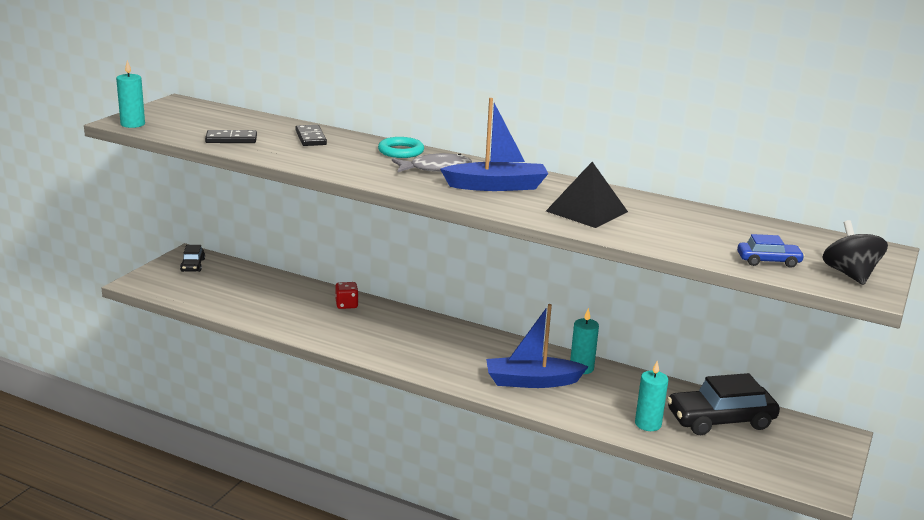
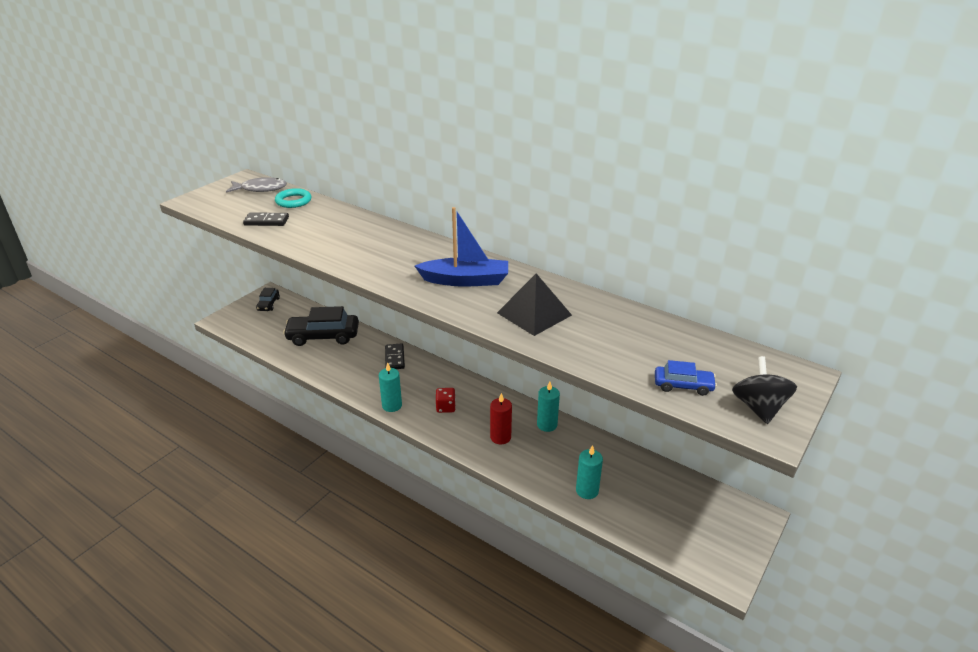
camera: 10 degrees right, 10 degrees up
turquoise candle [116,60,145,128] -> turquoise candle moved to [379,362,402,412]
black domino [295,125,327,146] -> black domino moved to [385,343,405,369]
red dice [335,282,358,309] -> red dice moved to [436,388,456,413]
turquoise ring [378,137,424,158] -> turquoise ring moved to [275,188,311,208]
grey fish [392,153,472,172] -> grey fish moved to [226,177,287,193]
blue boat [486,304,589,388] -> red candle [490,393,512,444]
black car [667,373,780,435] -> black car moved to [283,306,359,346]

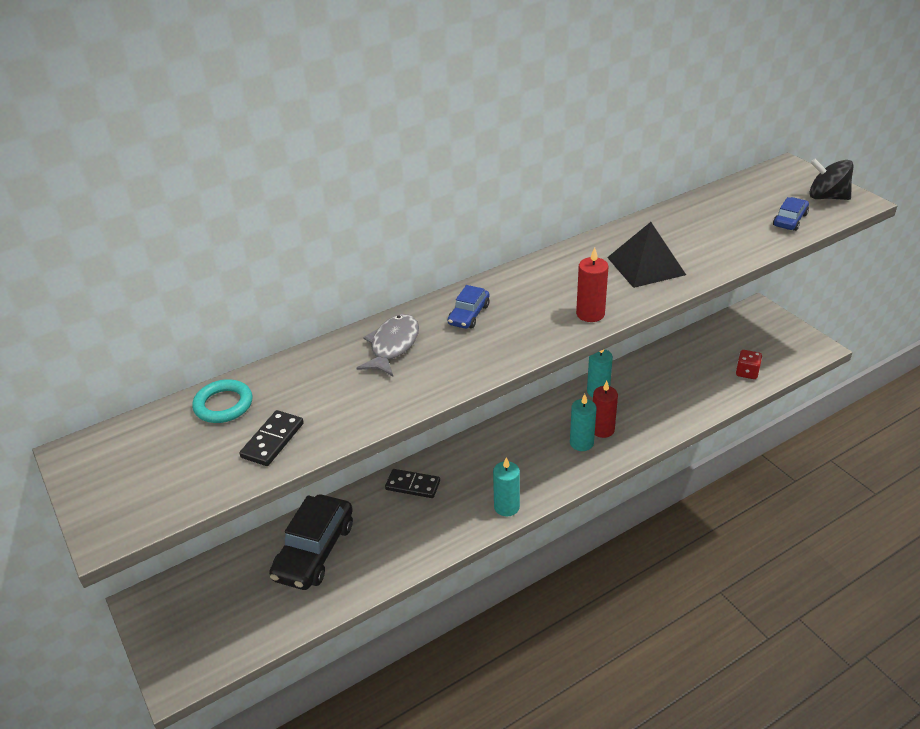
camera: 65 degrees left, 5 degrees up
grey fish [226,177,287,193] -> grey fish moved to [357,314,419,376]
black car [256,288,280,311] -> none
blue boat [415,207,508,286] -> none
red dice [436,388,456,413] -> red dice moved to [736,350,762,379]
turquoise candle [576,445,603,499] -> turquoise candle moved to [570,394,597,451]
none -> blue car [448,285,489,329]
none -> red candle [576,247,608,322]

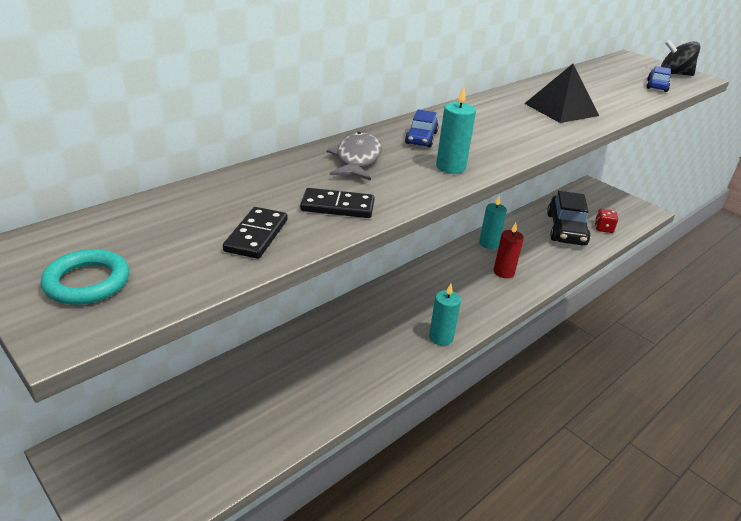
camera: 15 degrees left, 5 degrees down
turquoise ring [192,379,252,423] -> turquoise ring moved to [41,249,129,305]
black car [269,494,353,590] -> black car moved to [547,191,591,245]
black domino [385,469,440,498] -> black domino moved to [300,188,375,218]
turquoise candle [570,394,597,451] -> turquoise candle moved to [436,86,476,174]
red candle [576,247,608,322] -> none

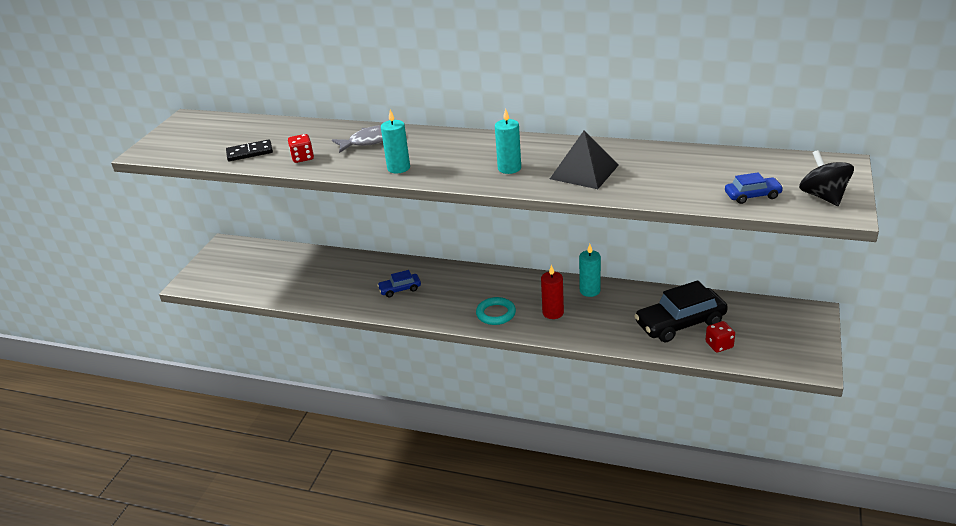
camera: 65 degrees right, 0 degrees up
turquoise ring [41,249,129,305] -> turquoise ring moved to [476,297,516,325]
black domino [300,188,375,218] -> red dice [288,134,314,163]
blue car [405,109,439,147] -> blue car moved to [377,270,421,297]
turquoise candle [429,284,461,346] -> turquoise candle moved to [495,109,521,174]

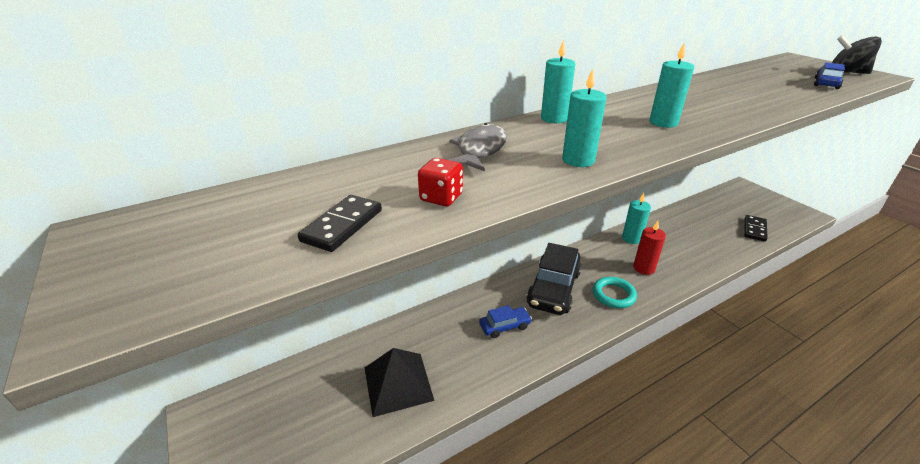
camera: 50 degrees left, 0 degrees up
blue car [377,270,421,297] -> blue car turned 135 degrees counterclockwise [479,305,532,338]
black pyramid [550,130,619,189] -> black pyramid moved to [365,348,434,417]
black car [634,280,728,342] -> black car moved to [526,243,582,315]
red dice [705,321,735,352] -> black domino [744,215,768,242]
none -> turquoise candle [541,39,575,123]

